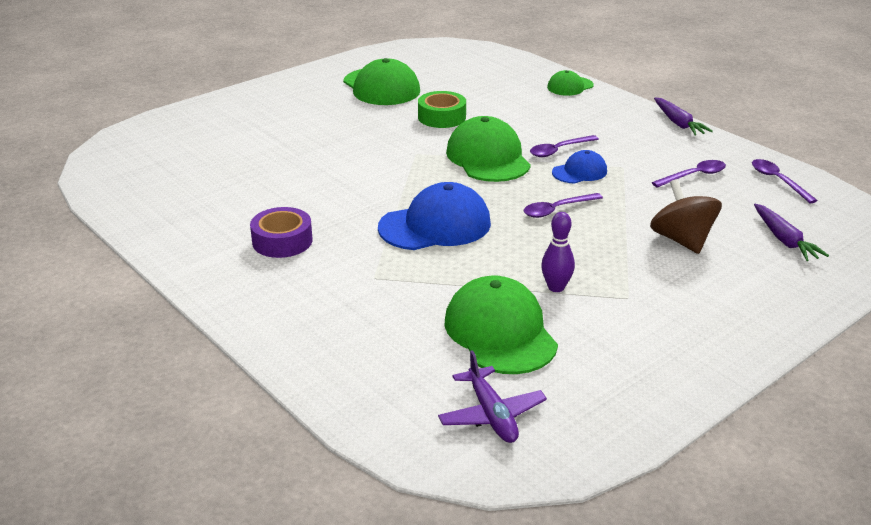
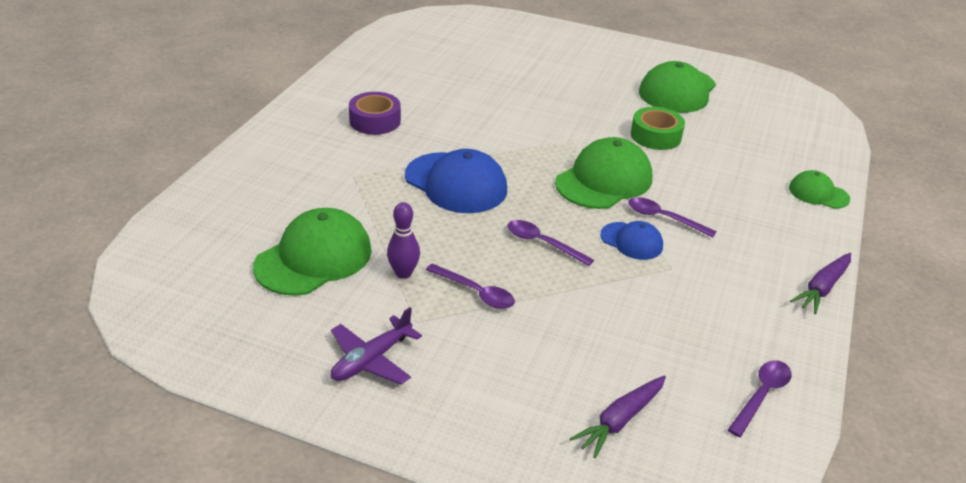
camera: 60 degrees right, 5 degrees up
purple plane [438,350,547,443] -> purple plane moved to [331,307,422,385]
brown spinning top [650,179,722,254] -> none
purple spoon [652,160,726,188] -> purple spoon moved to [426,263,515,309]

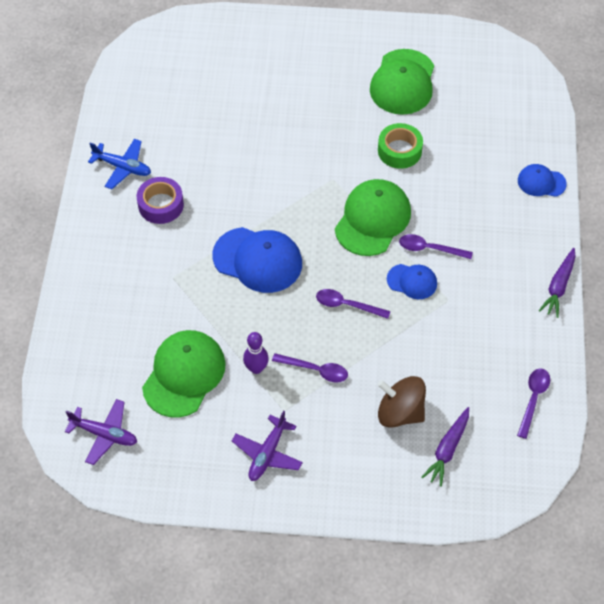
camera: 15 degrees left, 20 degrees up
green cap [789,170,850,209] -> blue cap [518,164,567,197]
none -> purple plane [65,399,137,465]
none -> blue plane [88,139,151,189]
none -> brown spinning top [378,376,426,428]

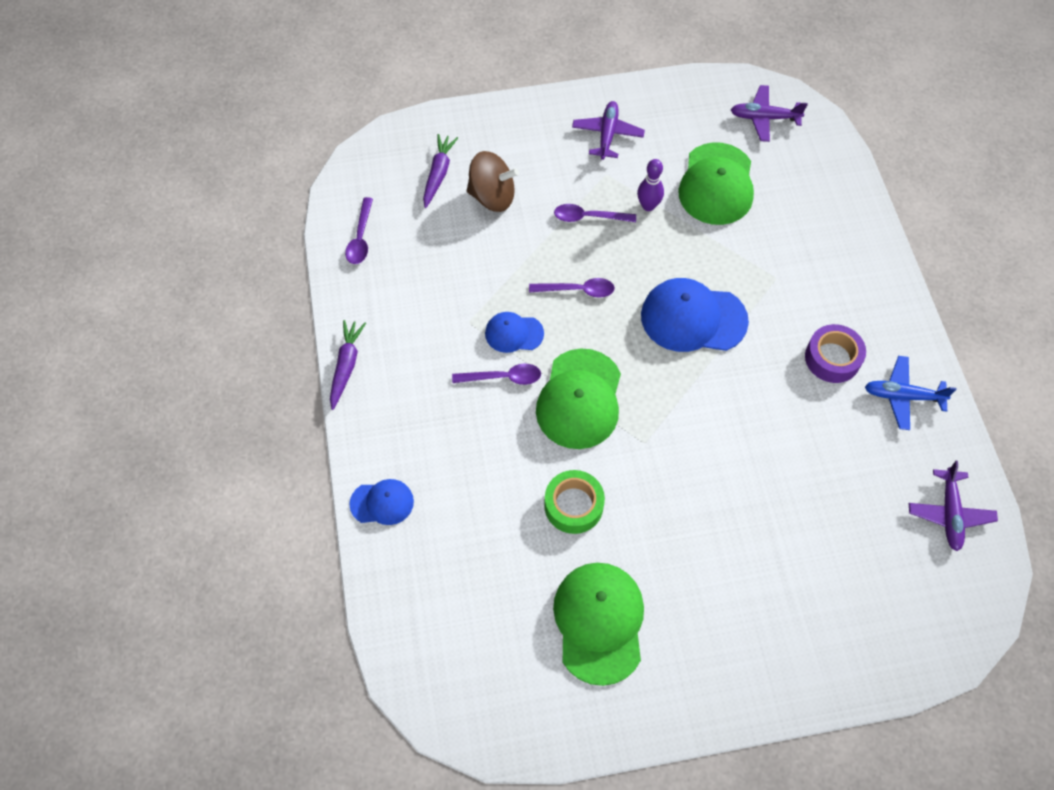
camera: 165 degrees right, 5 degrees up
none -> purple plane [909,461,998,551]

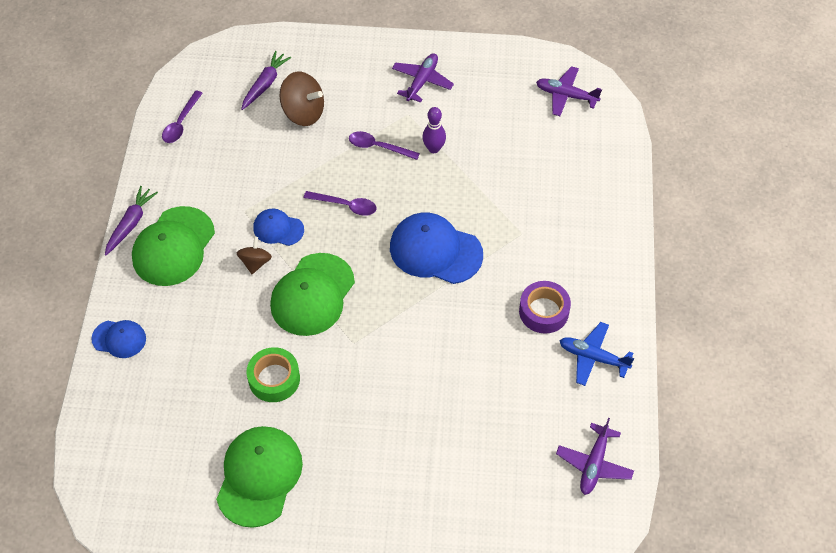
camera: 15 degrees right, 5 degrees down
purple spoon [452,363,541,385] -> brown spinning top [237,237,272,274]
green cap [678,142,754,225] -> green cap moved to [132,206,215,286]

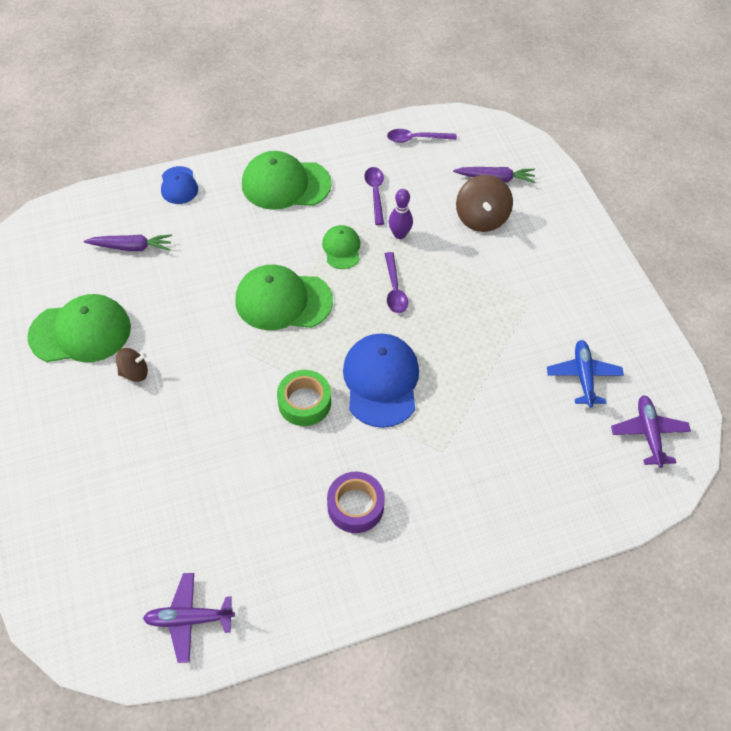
camera: 65 degrees right, 0 degrees up
purple carrot [105,186,158,256] -> purple carrot moved to [84,234,172,251]
brown spinning top [237,237,272,274] -> brown spinning top moved to [116,348,148,382]
green tape [246,347,300,402] -> green tape moved to [277,370,331,426]
blue cap [253,209,304,246] -> green cap [322,225,360,269]
purple spoon [349,131,420,160] -> purple spoon moved to [364,167,384,225]
purple plane [392,53,454,103] -> none
purple bowling pin [422,107,446,153] -> purple bowling pin moved to [389,189,413,239]
blue plane [560,322,634,386] -> blue plane moved to [547,340,624,408]

